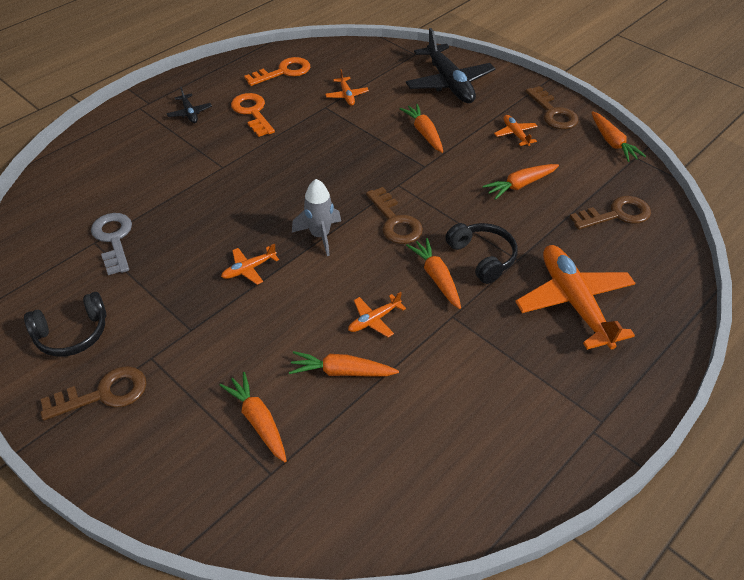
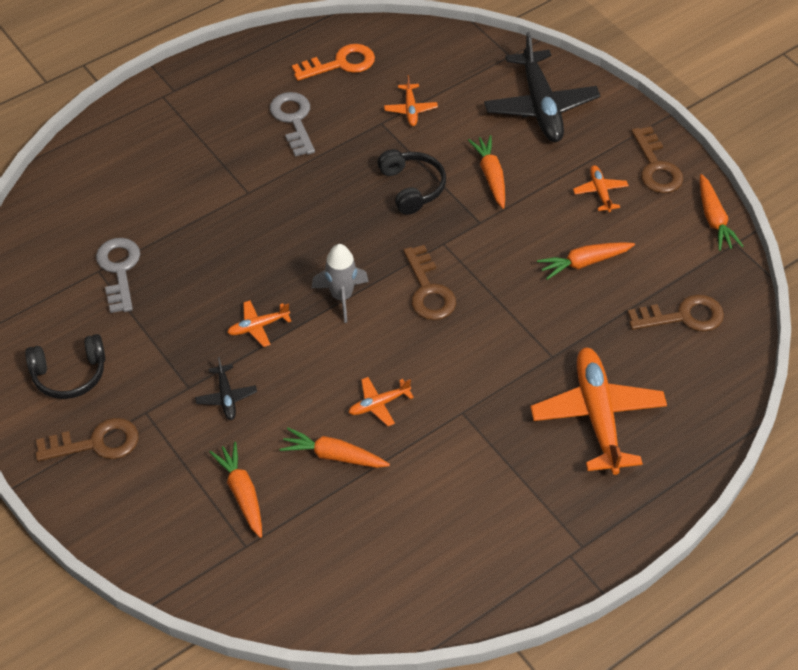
camera: 10 degrees right, 5 degrees up
black plane [167,87,212,123] -> black plane moved to [195,357,257,420]
orange key [231,93,275,137] -> grey key [270,92,315,156]
orange carrot [406,238,461,309] -> none
black headphones [445,223,518,284] -> black headphones moved to [377,149,446,215]

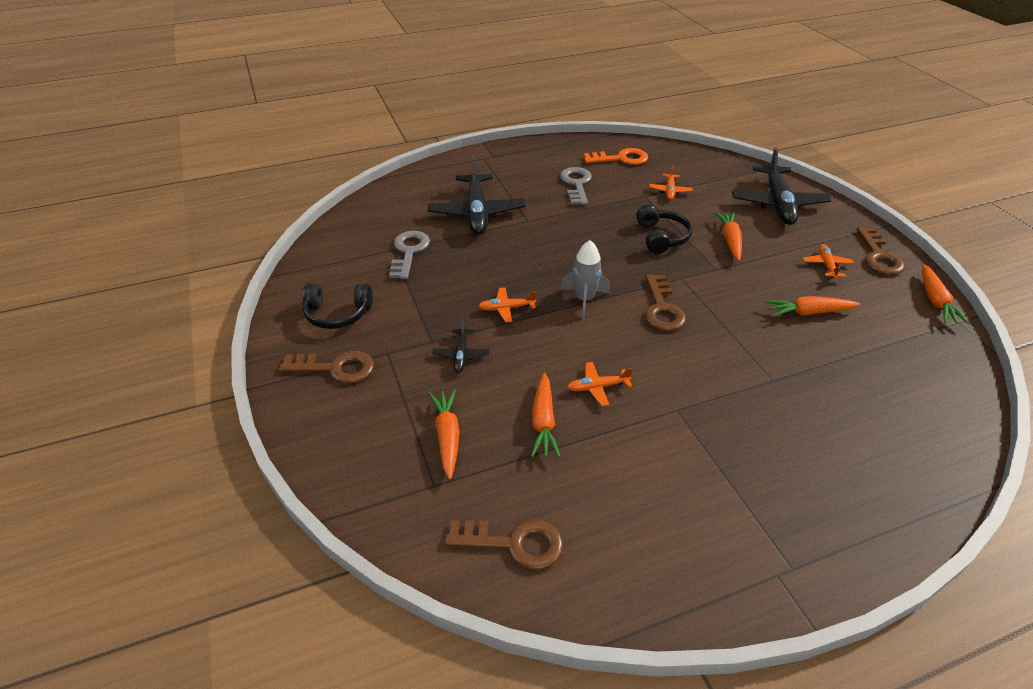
camera: 15 degrees right, 10 degrees down
orange carrot [279,428,390,468] -> orange carrot turned 120 degrees counterclockwise [531,373,561,457]
orange plane [530,347,667,475] -> none
brown key [627,294,724,332] -> brown key moved to [445,519,563,570]
none -> black plane [428,156,525,235]

